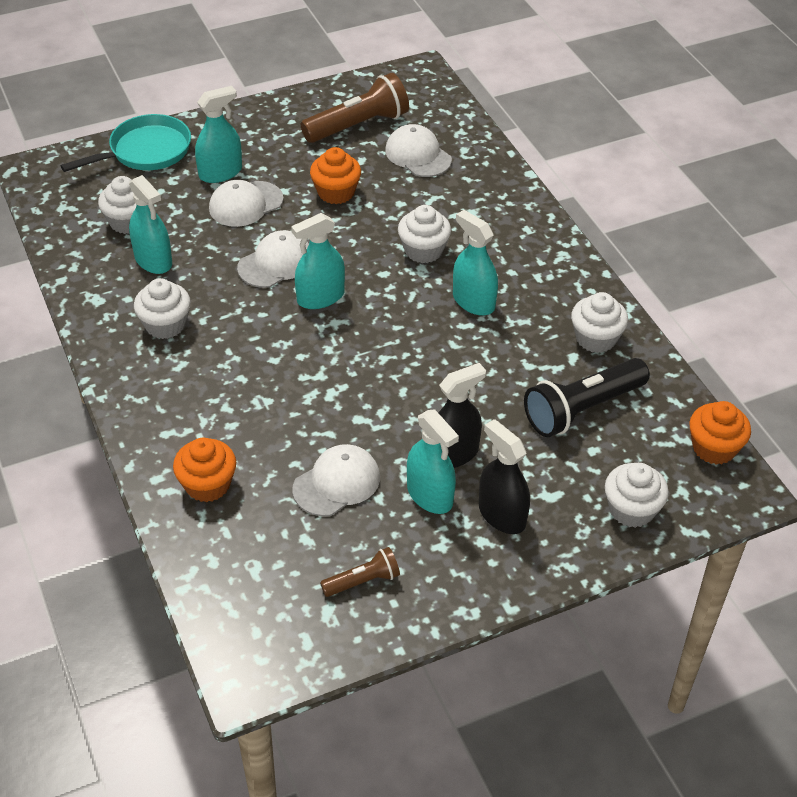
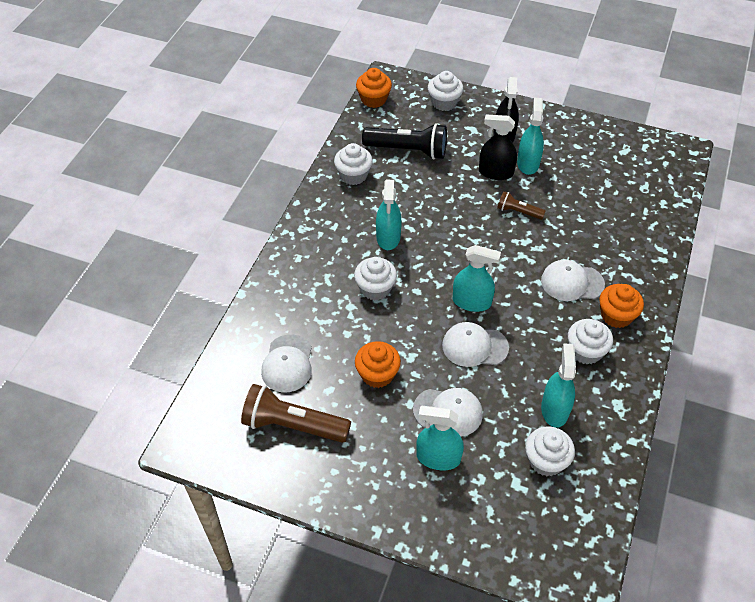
camera: 135 degrees left, 5 degrees up
turquoise pan [61,114,191,172] -> none
orange cupcake [173,438,236,502] -> orange cupcake moved to [599,284,644,328]
white cap [292,444,380,516] -> white cap moved to [541,260,605,301]
brown flashlight [320,547,400,597] -> brown flashlight moved to [497,191,545,220]

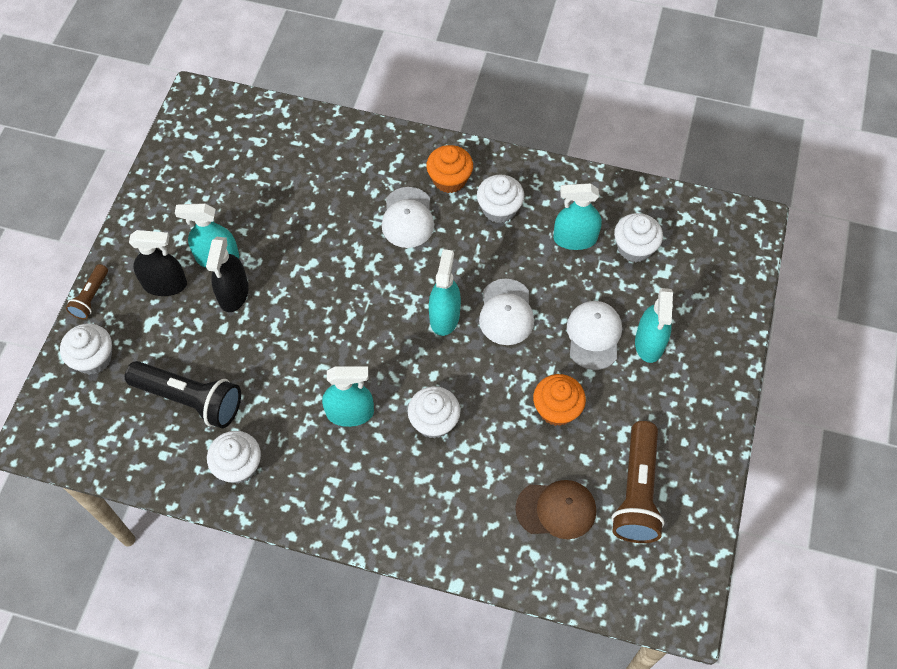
camera: 95 degrees left, 10 degrees up
white cap [261,335,312,393] -> brown cap [515,480,596,539]
orange cupcake [356,68,392,108] -> none
black flashlight [362,123,447,160] -> black flashlight turned 105 degrees clockwise [125,361,241,428]
brown flashlight [497,191,545,220] -> brown flashlight moved to [66,264,108,320]

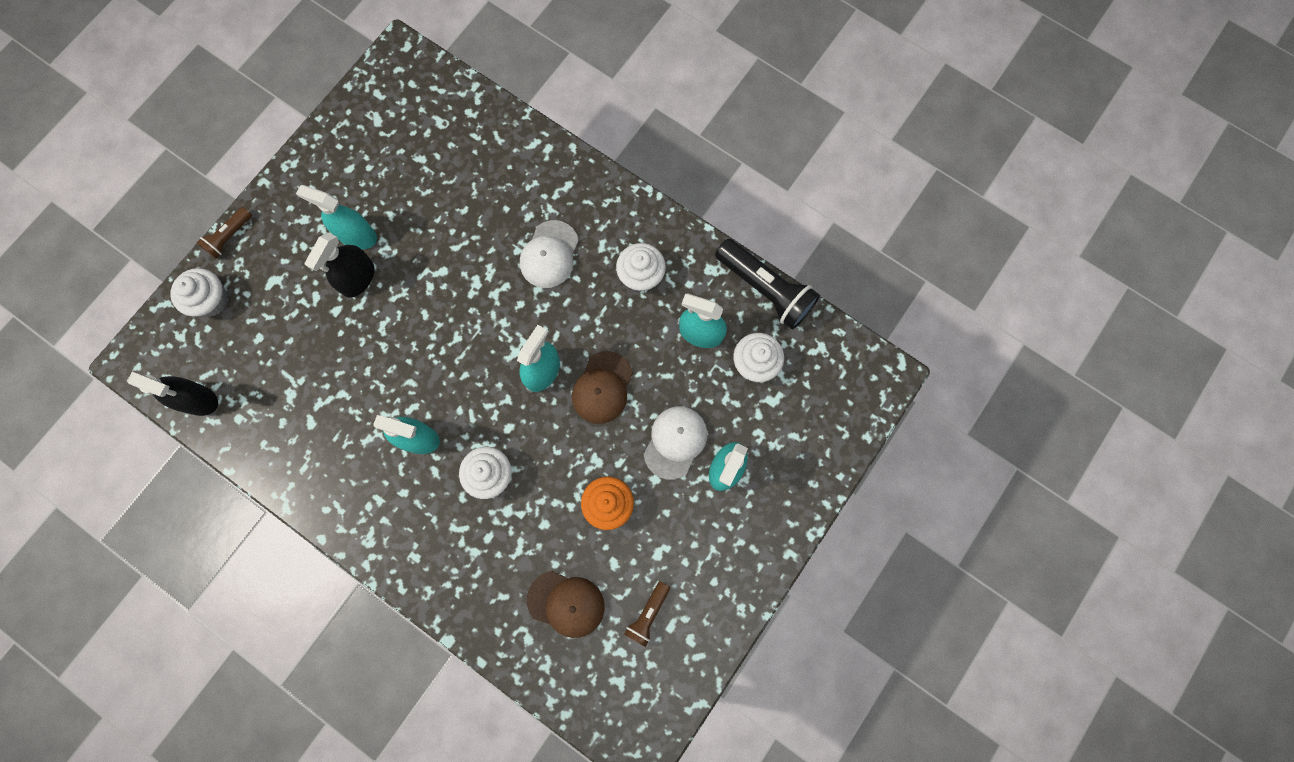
camera: 20 degrees right, 15 degrees up
black flashlight [125,361,241,428] -> black flashlight moved to [715,239,820,330]
black spray bottle [129,230,187,296] -> black spray bottle moved to [127,371,218,416]
white cupcake [207,431,261,484] -> none
orange cupcake [426,145,473,193] -> none
white cap [479,279,534,345] -> brown cap [572,351,633,424]
brown flashlight [611,421,665,543] -> brown flashlight [624,581,670,647], size x0.53

